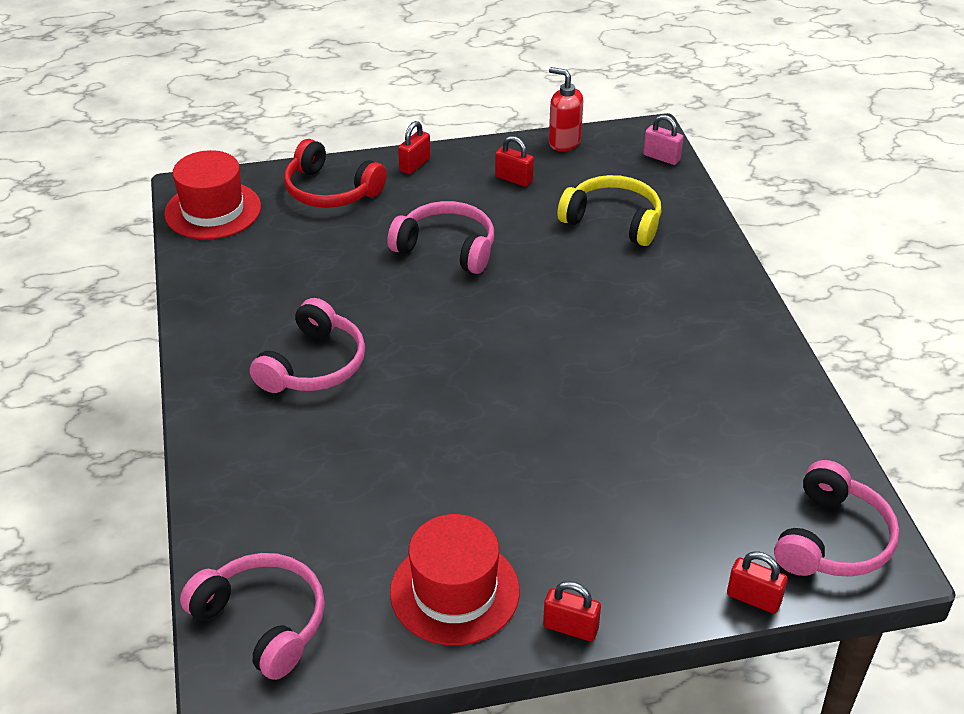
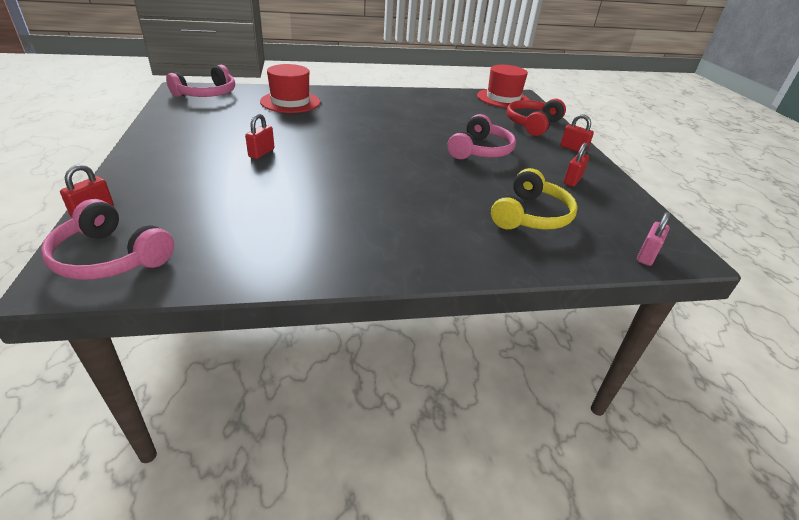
camera: 90 degrees right, 5 degrees down
pink headphones [250,298,365,393] -> none
red hat [390,514,520,645] -> red hat moved to [260,64,320,113]
red padlock [543,581,601,641] -> red padlock moved to [245,114,274,159]
red soap dispenser [549,67,583,151] -> none

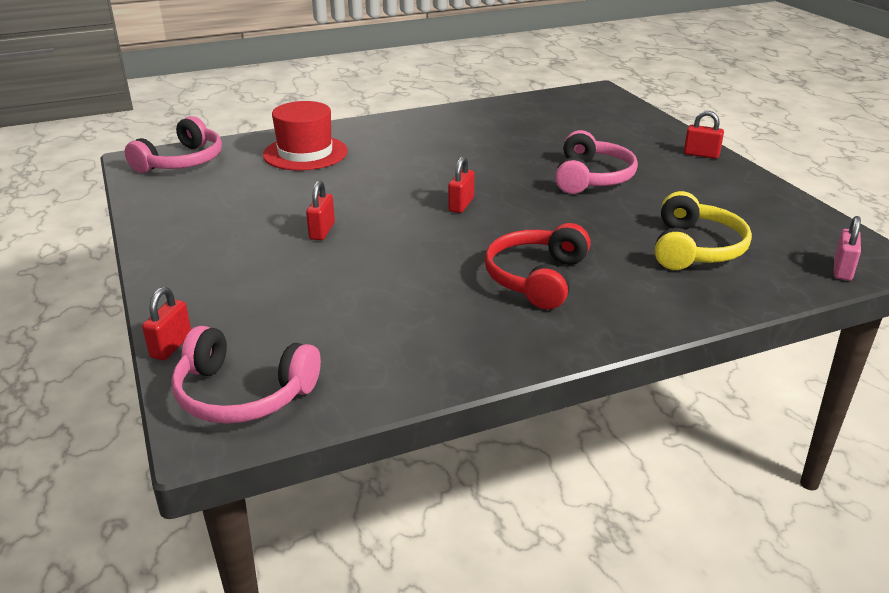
camera: 10 degrees left, 5 degrees down
red hat [477,65,530,108] -> none
red headphones [506,99,566,136] -> red headphones moved to [485,223,590,310]
red padlock [564,143,589,187] -> red padlock moved to [448,156,474,213]

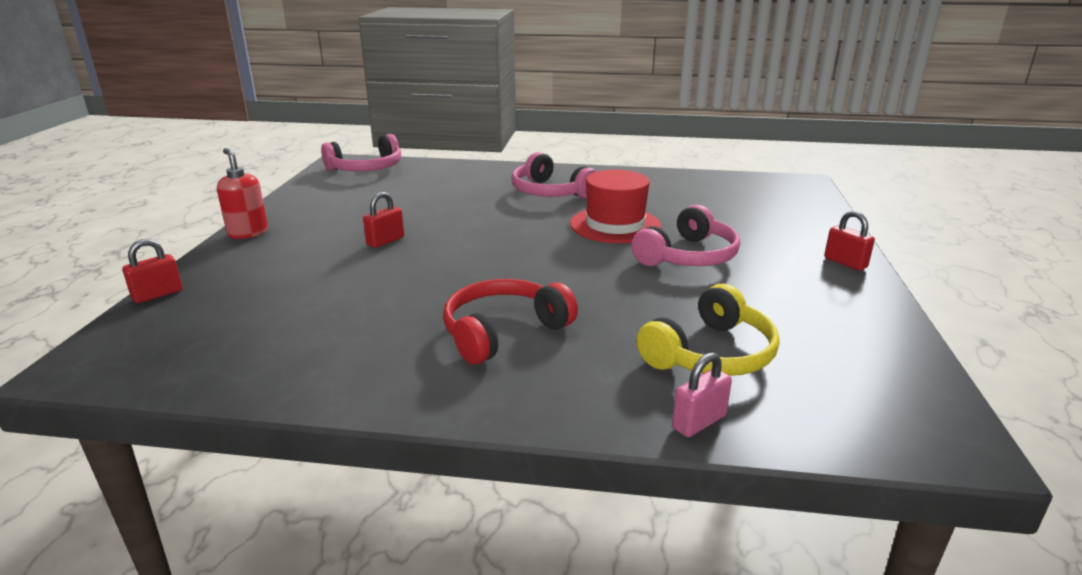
camera: 30 degrees right, 5 degrees down
pink headphones [171,326,321,424] -> pink headphones moved to [511,152,597,199]
red hat [263,101,348,170] -> red hat moved to [570,170,661,243]
red padlock [448,156,474,213] -> none
pink padlock [834,216,861,281] -> pink padlock moved to [672,352,732,437]
none -> red soap dispenser [217,148,268,239]

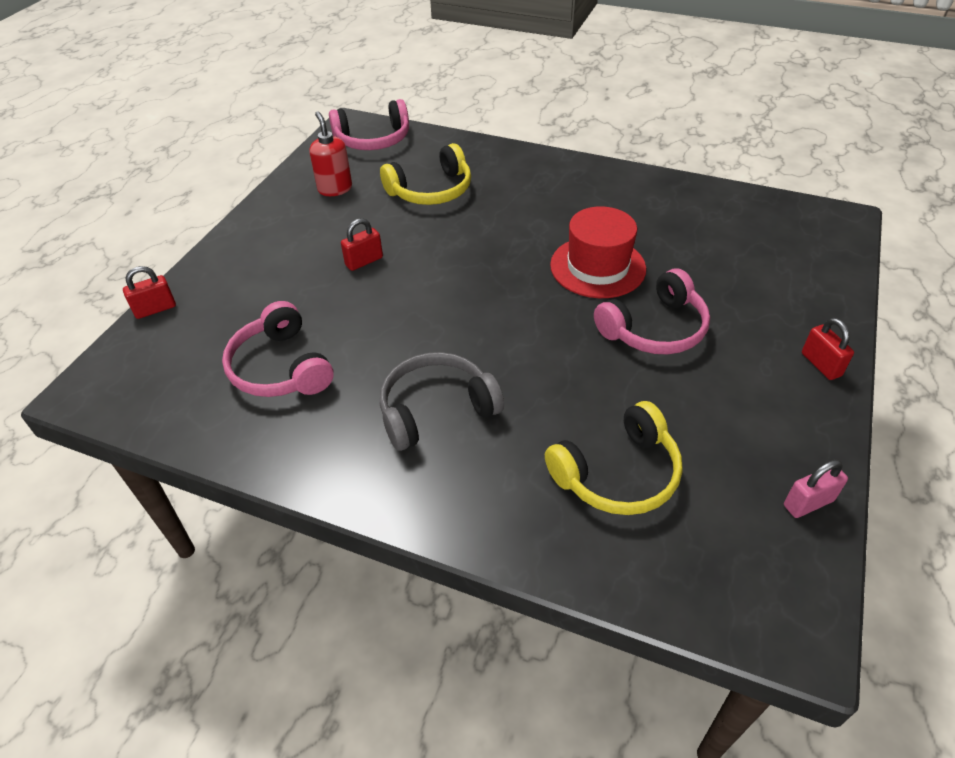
camera: 15 degrees right, 20 degrees up
red soap dispenser [217,148,268,239] -> red soap dispenser moved to [309,111,352,196]
red headphones [443,279,578,364] -> grey headphones [380,352,504,451]
pink headphones [511,152,597,199] -> pink headphones moved to [222,301,334,397]
pink padlock [672,352,732,437] -> pink padlock moved to [784,460,848,518]
none -> yellow headphones [380,143,471,205]

